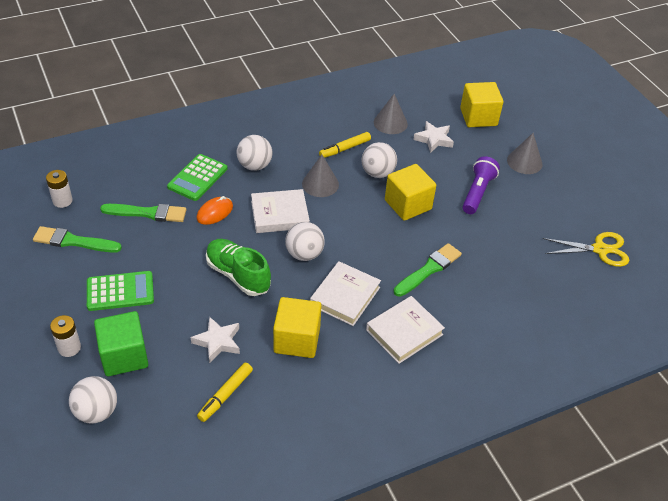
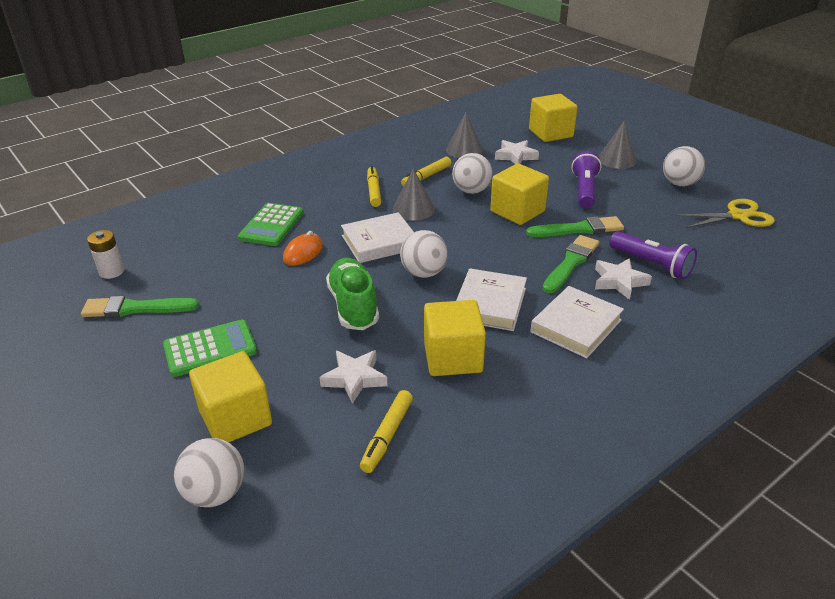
camera: 10 degrees left, 10 degrees down
white battery [50,315,81,357] -> none
green cube [94,311,148,376] -> yellow cube [189,351,272,443]
green brush [100,204,186,222] -> green brush moved to [526,216,624,237]
green shoe [206,239,271,296] -> green shoe turned 45 degrees clockwise [326,258,379,330]
white ball [237,135,272,171] -> white ball moved to [663,146,705,186]
none -> yellow marker [367,166,381,207]
none -> white star [595,258,652,300]
none -> purple flashlight [609,231,697,280]

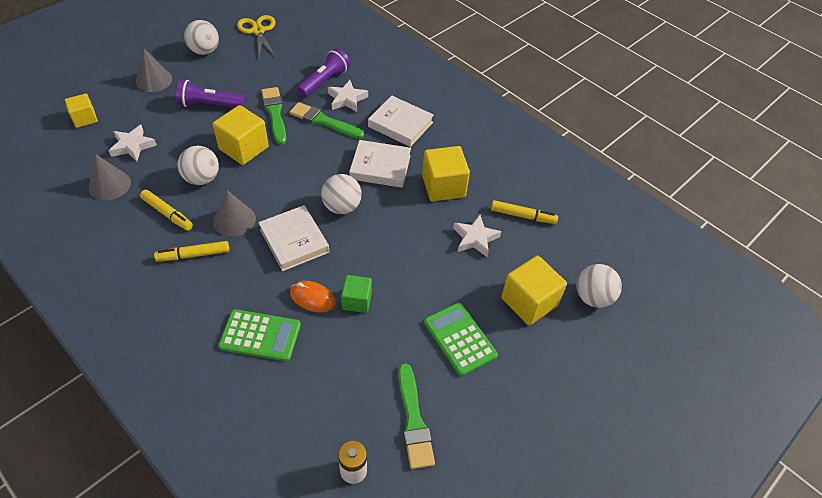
camera: 100 degrees left, 15 degrees up
green shoe [326,258,379,330] -> none
yellow cube [529,94,578,142] -> yellow cube [65,94,98,128], size x0.61
none -> green cube [341,275,372,313]

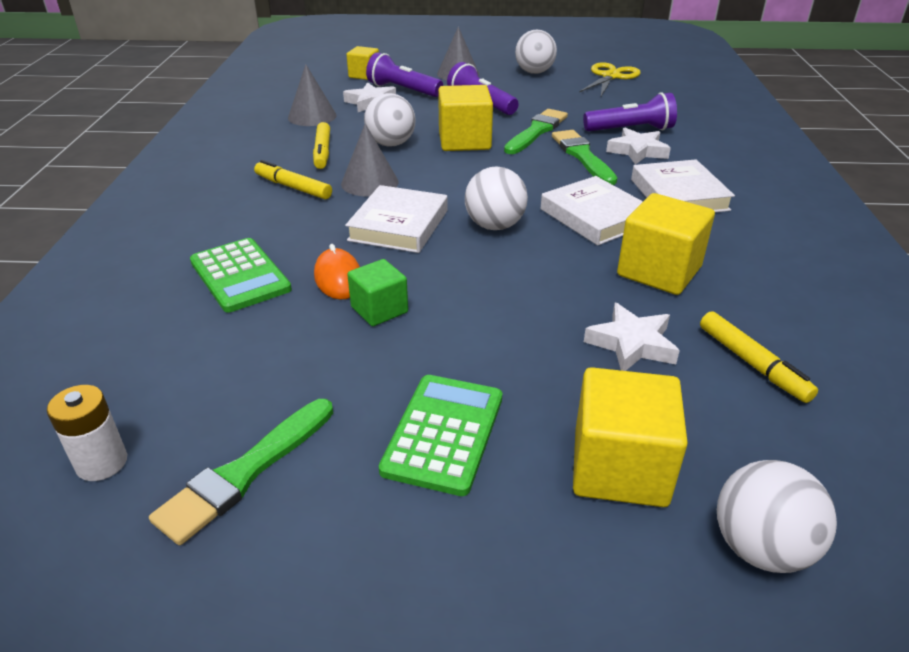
camera: 50 degrees right, 15 degrees down
none -> purple flashlight [366,52,443,97]

